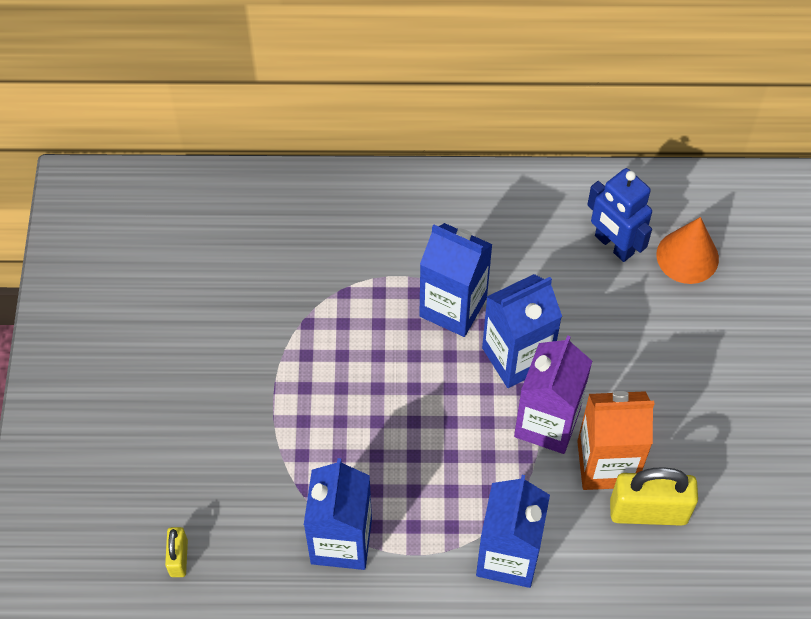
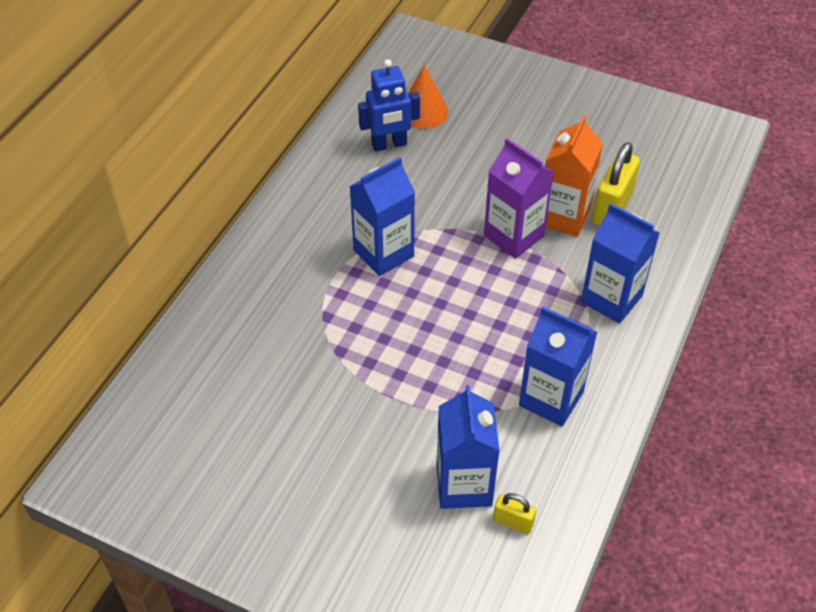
camera: 65 degrees left, 10 degrees down
blue carton [482,274,562,388] -> blue carton moved to [437,385,500,509]

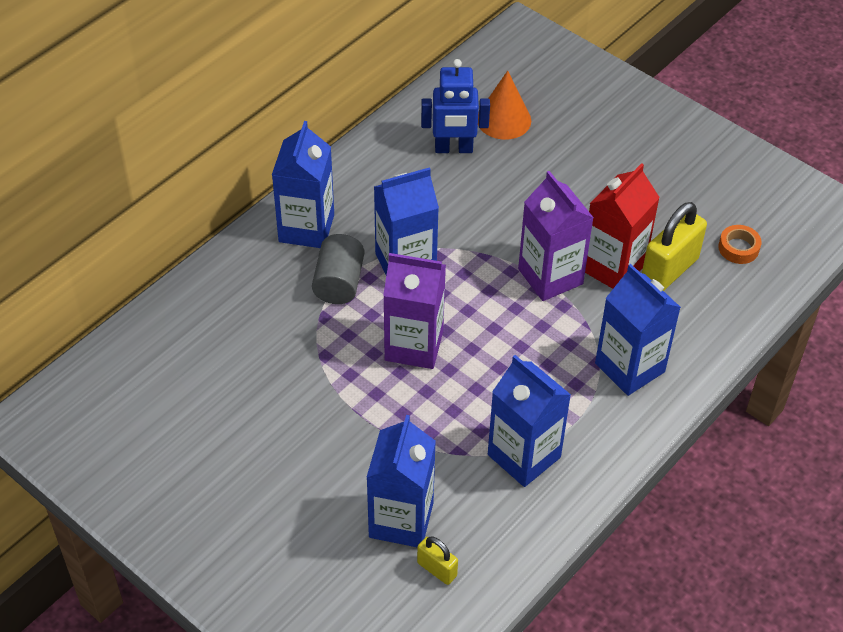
camera: 15 degrees right, 0 degrees up
orange carton [545,115,603,236] -> red carton [585,163,660,289]
none -> blue carton [272,121,334,248]
none -> grey cylinder [312,234,364,304]
none -> purple carton [383,253,446,369]
none -> orange tape [718,225,762,264]

